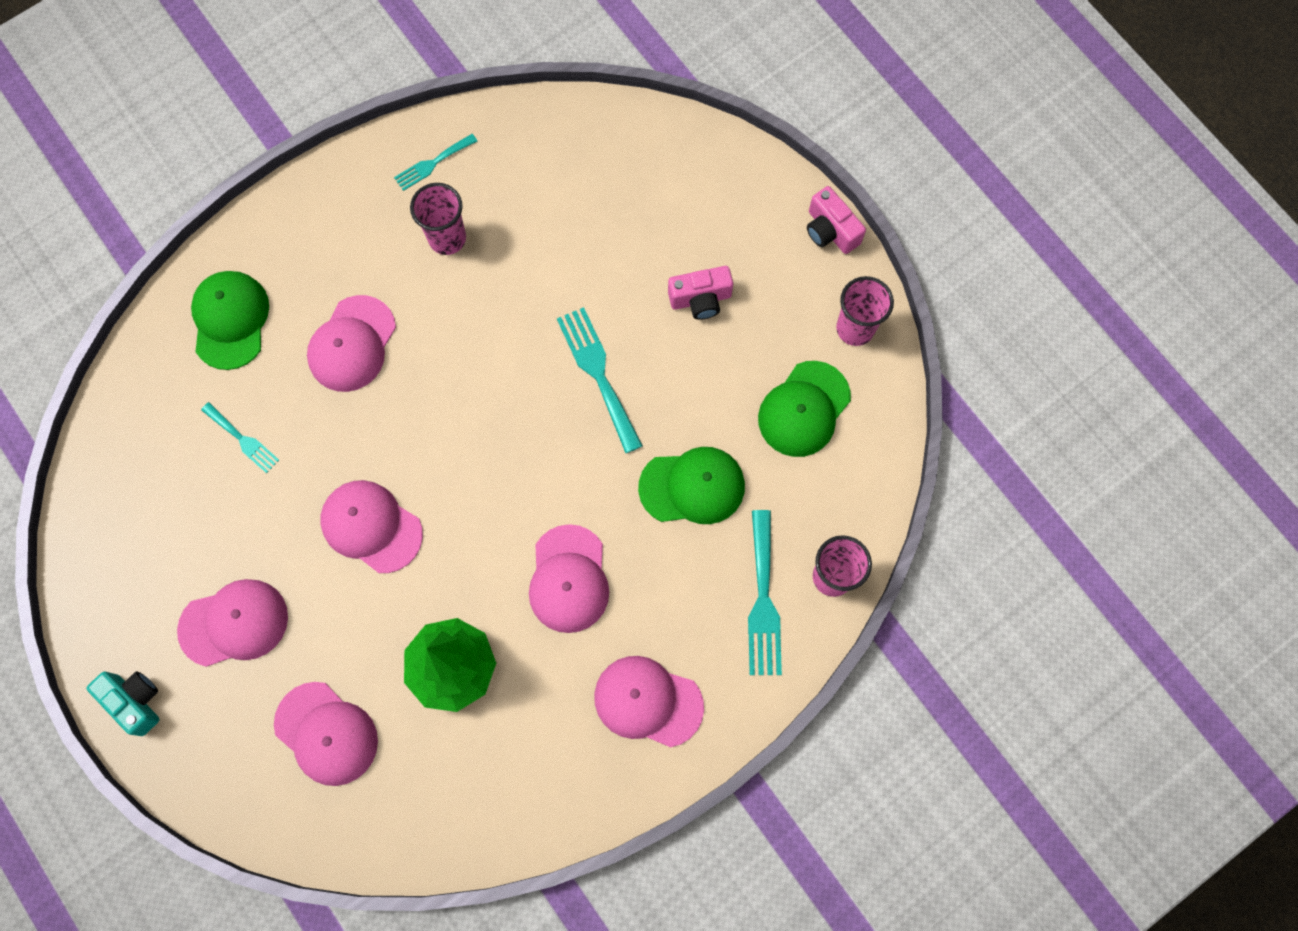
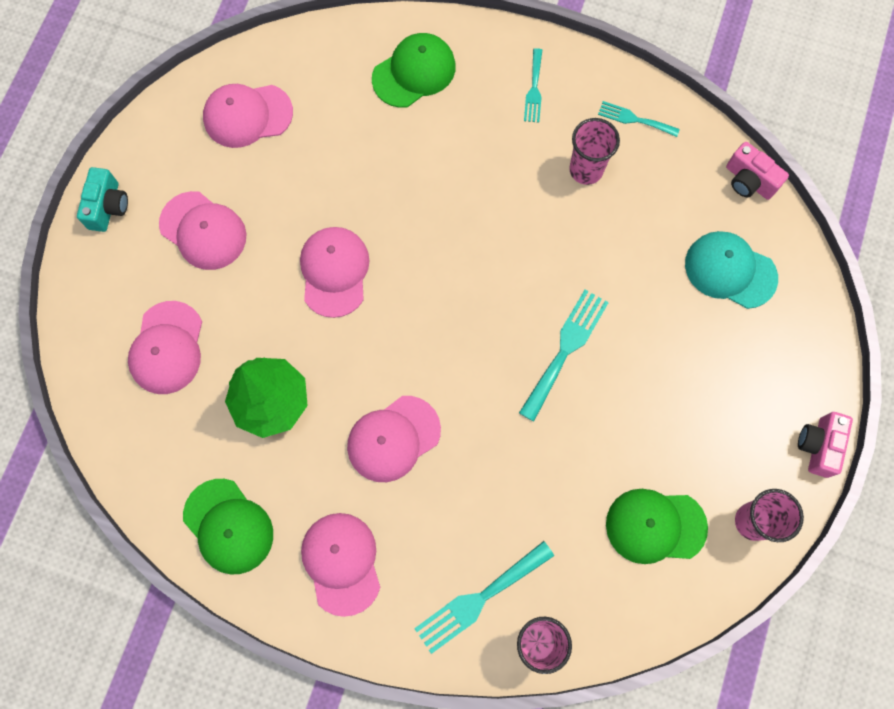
camera: 55 degrees right, 0 degrees up
turquoise fork [201,402,279,473] -> turquoise fork moved to [524,48,542,123]
pink cap [307,295,396,392] -> pink cap moved to [203,84,293,148]
green cap [638,447,745,524] -> green cap moved to [183,479,273,574]
pink camera [668,266,733,320] -> pink camera moved to [726,142,789,200]
none -> turquoise cap [685,231,778,309]

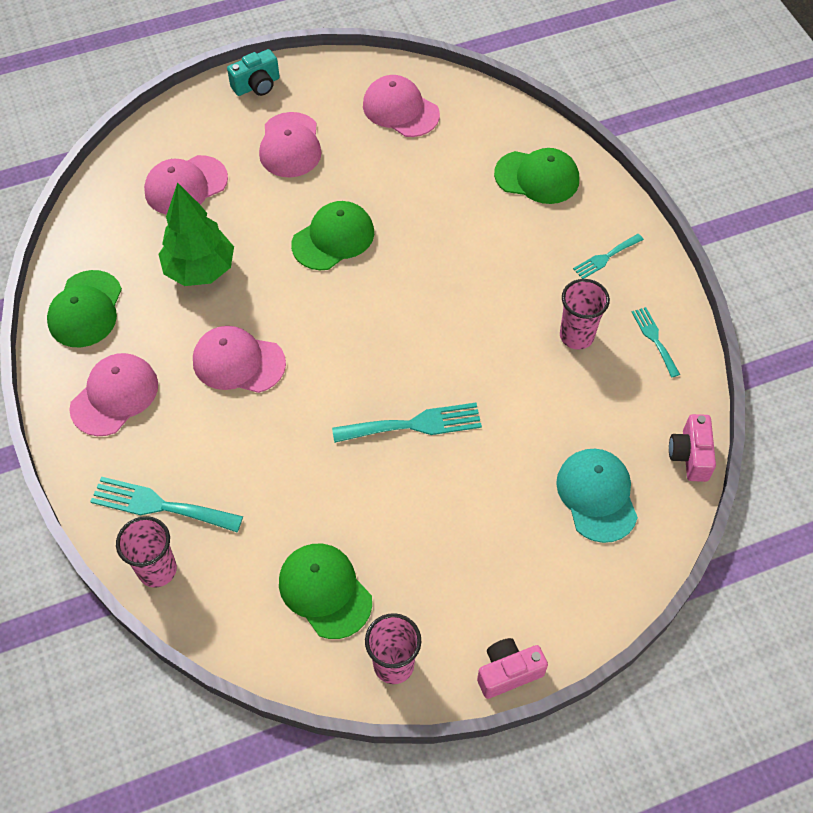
camera: 50 degrees right, 15 degrees down
pink cap [300,227,369,318] -> green cap [291,201,374,270]

